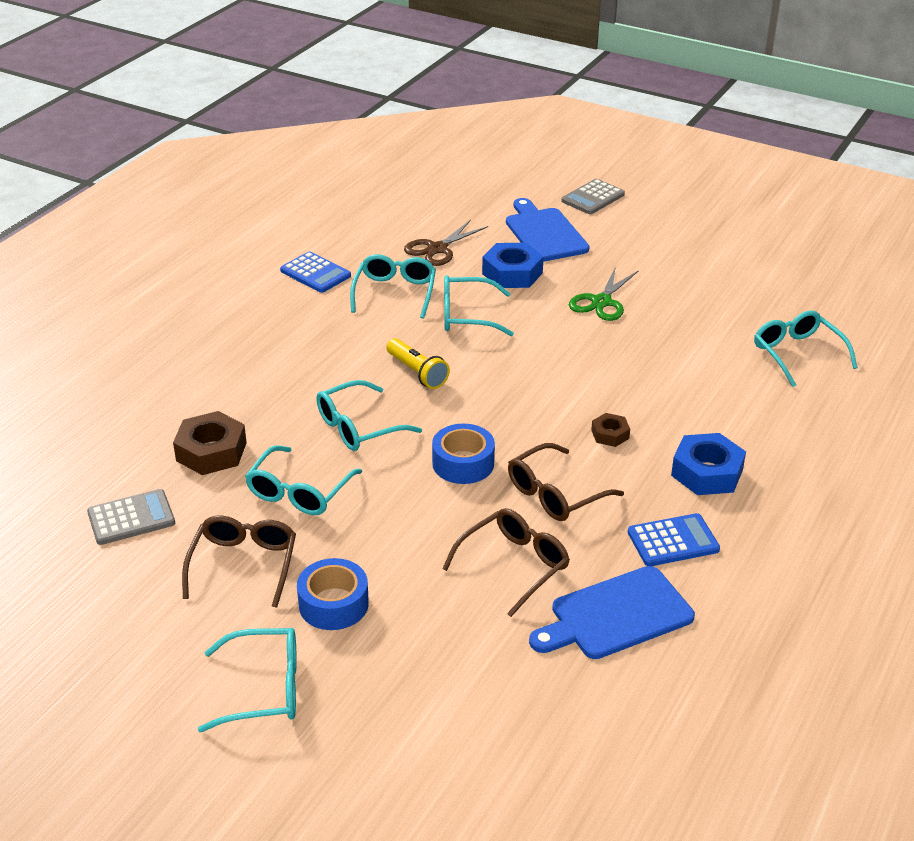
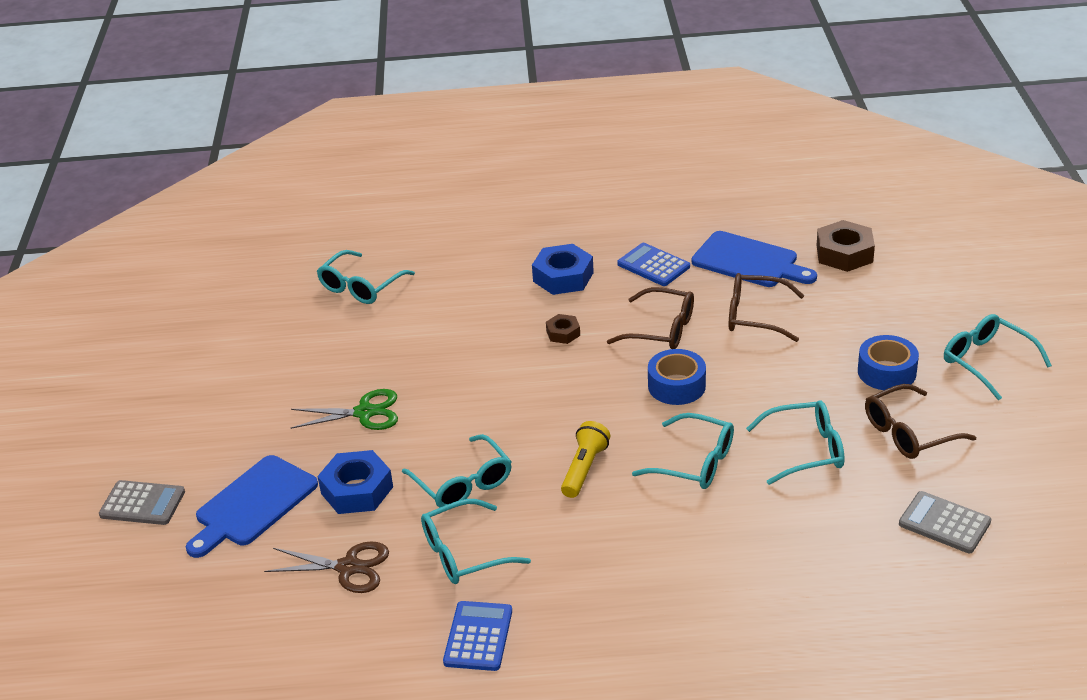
camera: 120 degrees left, 0 degrees up
brown nut [173,411,247,475] -> brown nut moved to [816,220,875,272]

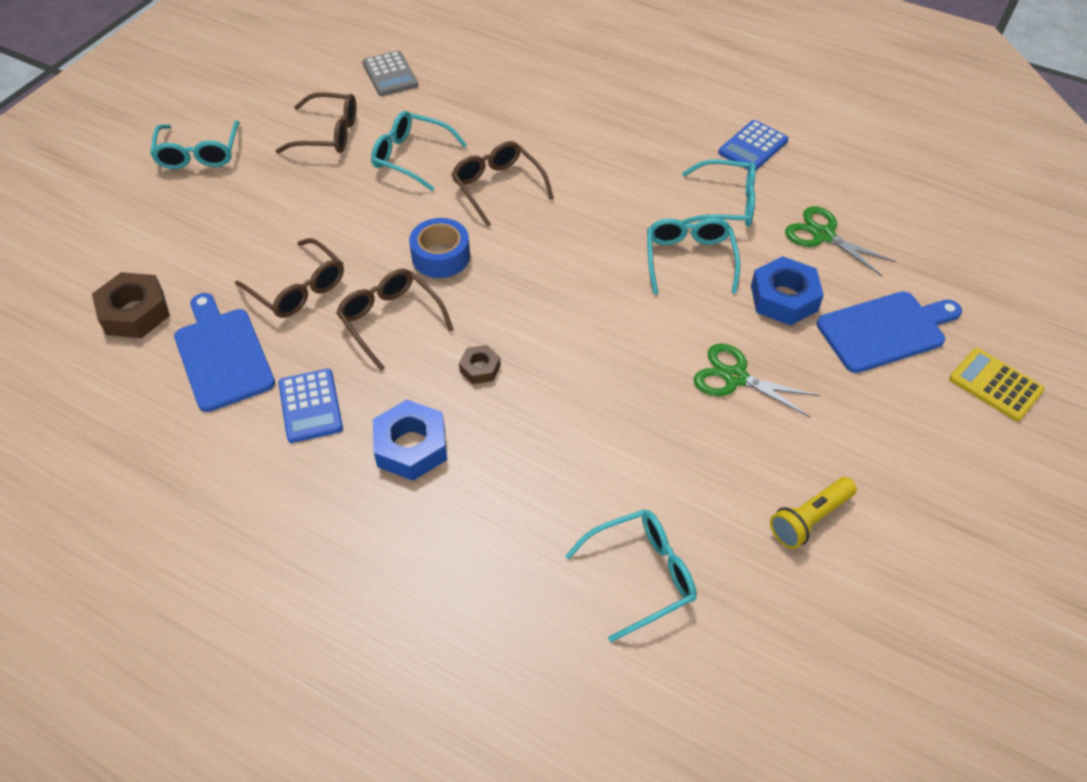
camera: 150 degrees left, 15 degrees up
grey calculator [99,480,185,525] -> yellow calculator [949,348,1044,421]
brown scissors [264,541,389,593] -> green scissors [785,206,896,276]
yellow flashlight [561,421,610,498] -> yellow flashlight moved to [770,477,857,549]
turquoise glasses [632,413,734,489] -> brown glasses [451,141,554,227]
blue tape [858,335,919,390] -> none

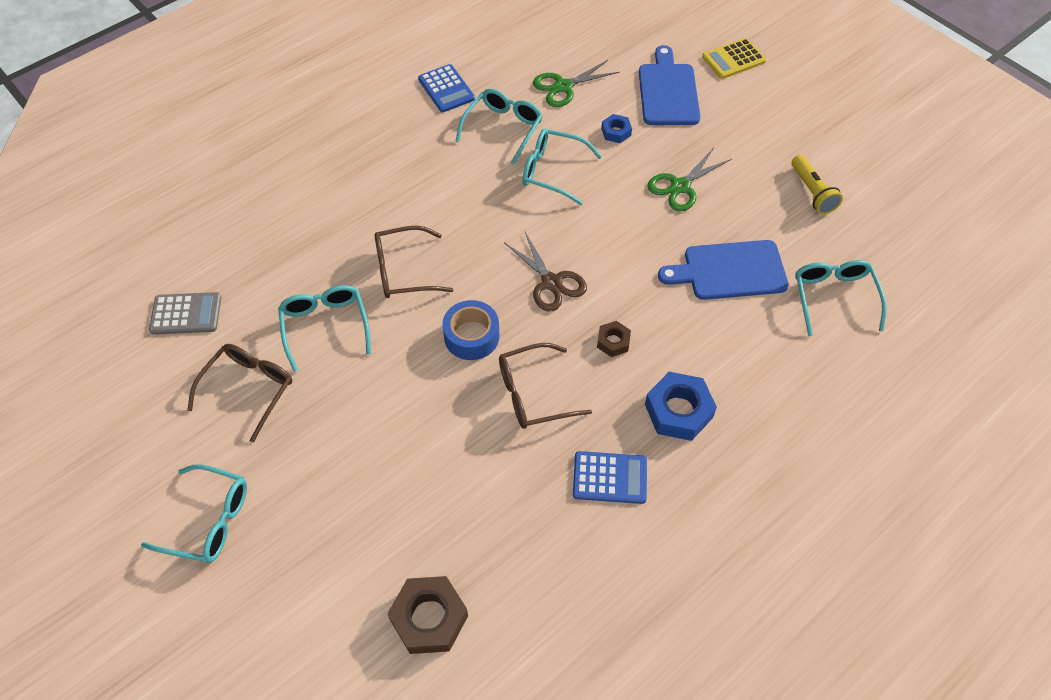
camera: 70 degrees left, 5 degrees up
blue cutting board [174,293,275,412] -> blue cutting board moved to [658,240,789,300]
brown glasses [235,238,344,318] -> none
turquoise glasses [371,111,467,191] -> turquoise glasses turned 120 degrees clockwise [278,285,371,372]
blue nut [751,256,824,326] -> blue nut [601,114,632,143], size x0.55
none -> brown scissors [504,232,587,312]

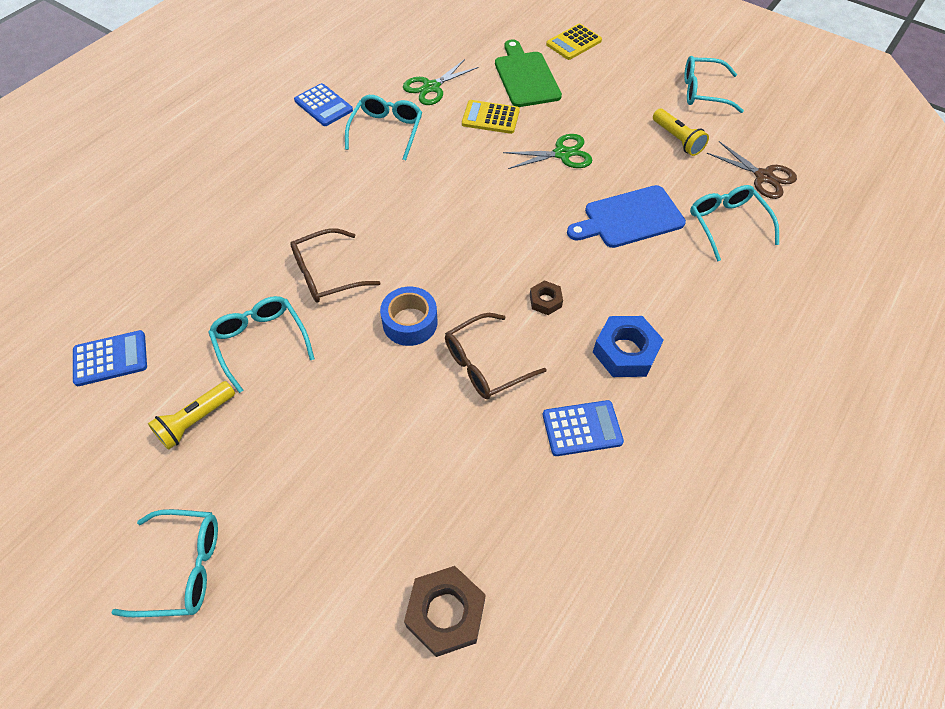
camera: 15 degrees left, 0 degrees up
grey calculator [149,292,221,335] -> blue calculator [73,330,147,386]
brown glasses [187,344,292,443] -> yellow flashlight [148,381,235,450]
brown scissors [504,232,587,312] -> brown scissors moved to [707,141,797,199]
turquoise glasses [522,129,602,205] -> turquoise glasses moved to [684,56,744,113]
blue nut [601,114,632,143] -> yellow calculator [462,100,520,134]
blue cutting board [639,45,700,125] -> green cutting board [495,39,562,107]
green scissors [647,149,732,211] -> green scissors turned 135 degrees counterclockwise [503,134,592,169]

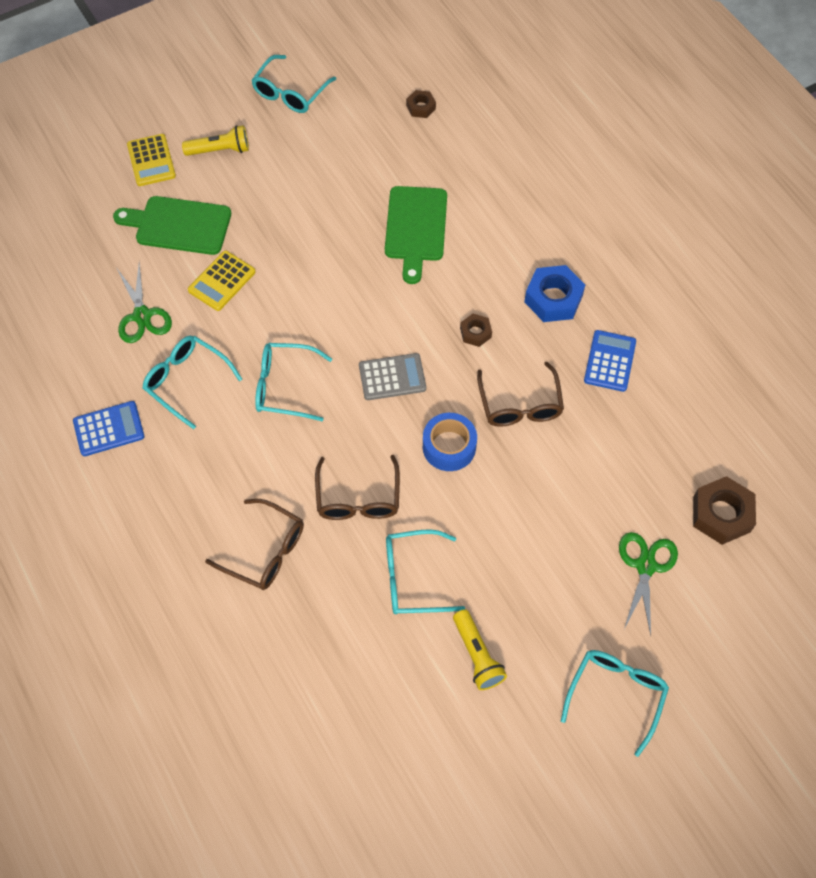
camera: 65 degrees left, 5 degrees up
blue calculator [73,330,147,386] -> none
green scissors [503,134,592,169] -> green scissors moved to [619,532,678,635]
blue cutting board [567,185,686,248] -> green cutting board [385,186,447,284]
yellow flashlight [653,109,709,156] -> yellow flashlight moved to [182,125,249,156]
turquoise glasses [690,185,779,262] -> turquoise glasses moved to [255,343,332,421]
brown scissors [707,141,797,199] -> brown nut [406,90,436,118]
none -> brown glasses [205,499,304,590]
none -> grey calculator [359,353,426,400]

